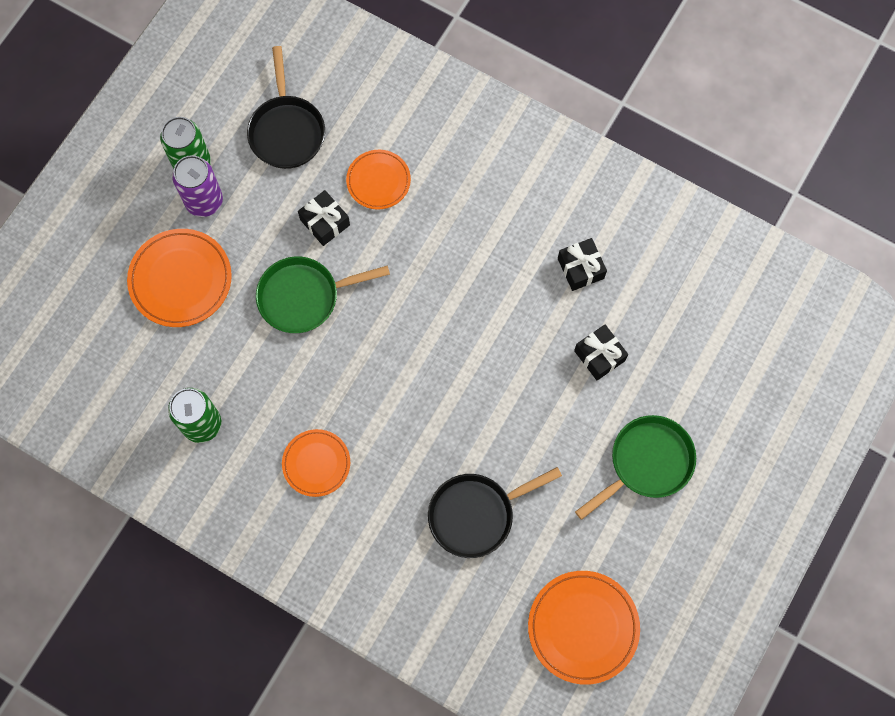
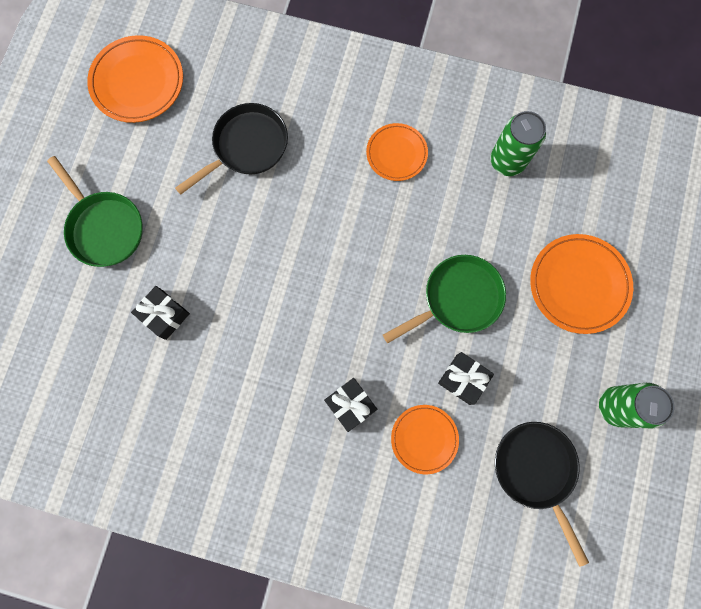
camera: 165 degrees right, 5 degrees up
purple can [172,155,223,217] -> none
black gift [558,238,607,291] -> black gift moved to [324,378,377,432]
green pan [575,415,696,520] -> green pan turned 75 degrees counterclockwise [47,156,143,267]

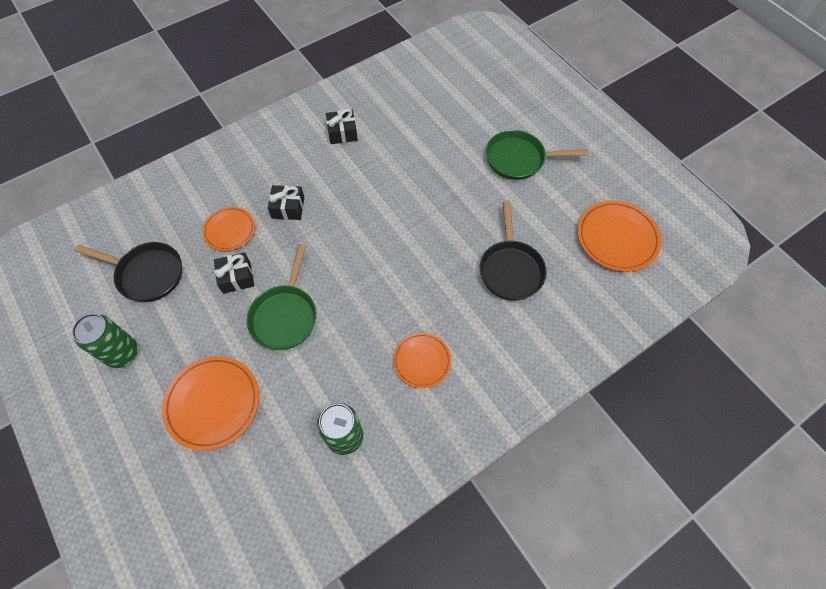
camera: 130 degrees right, 15 degrees down
black gift [131,286,190,340] -> black gift moved to [326,109,358,144]

